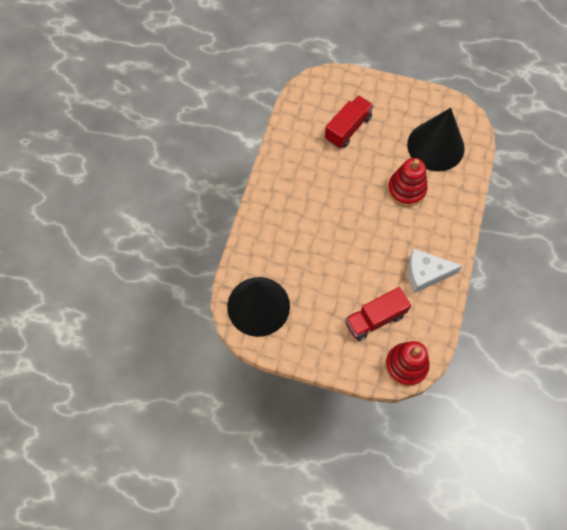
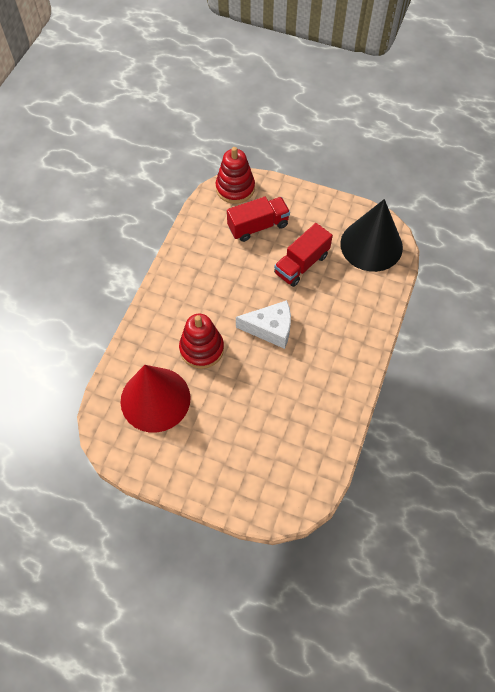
camera: 175 degrees left, 5 degrees down
red truck [325,95,374,148] -> red truck moved to [274,223,333,287]
black cone [407,108,465,172] -> red cone [120,365,191,433]
white cheese [408,249,462,293] -> white cheese moved to [236,300,291,349]

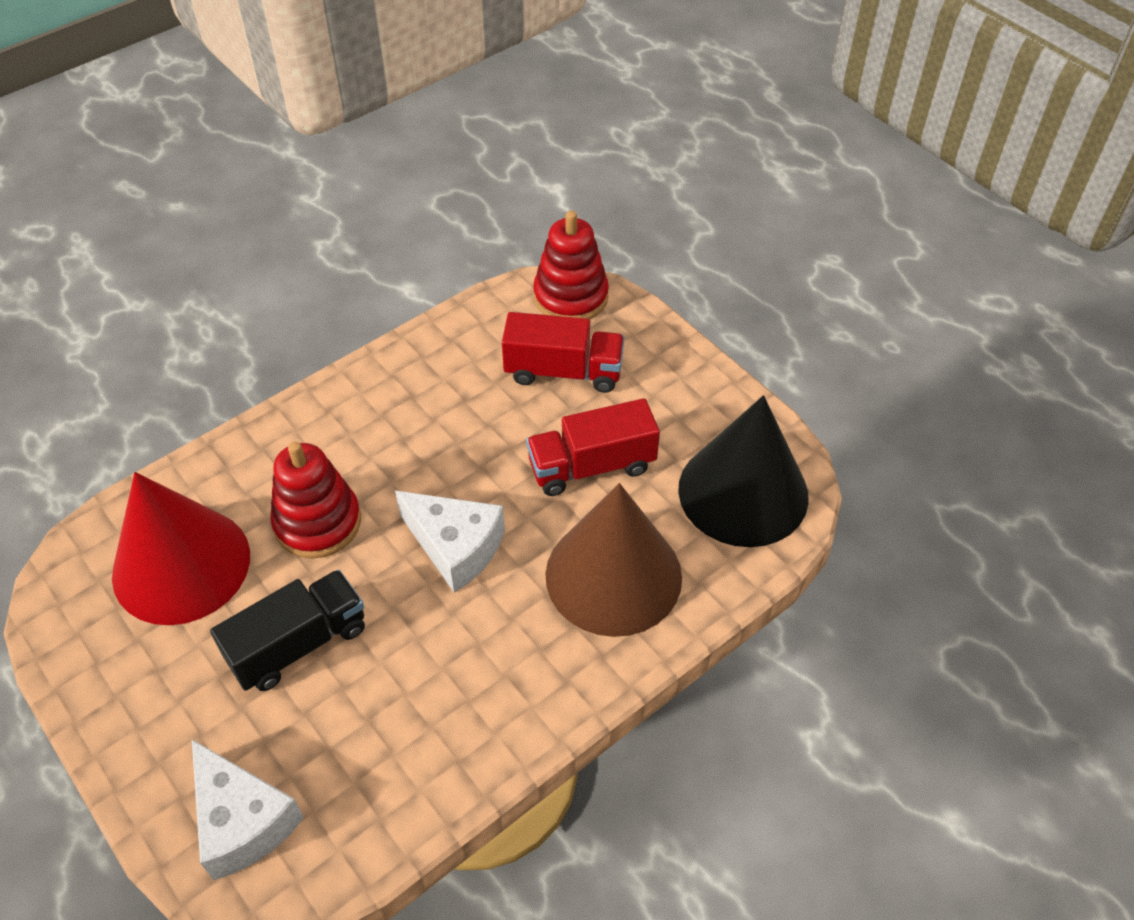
camera: 30 degrees right, 10 degrees down
none -> white cheese [192,739,304,880]
none -> black truck [210,569,365,691]
none -> brown cone [545,483,682,637]

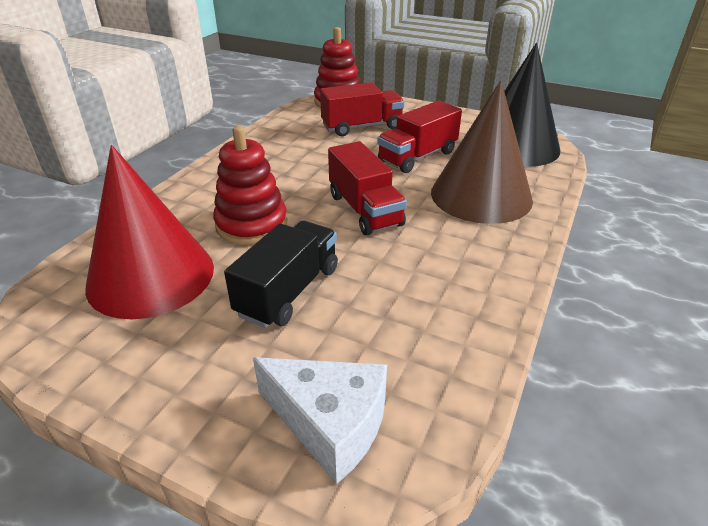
camera: 25 degrees left, 15 degrees down
white cheese [395,491,505,593] -> red truck [328,141,407,235]

